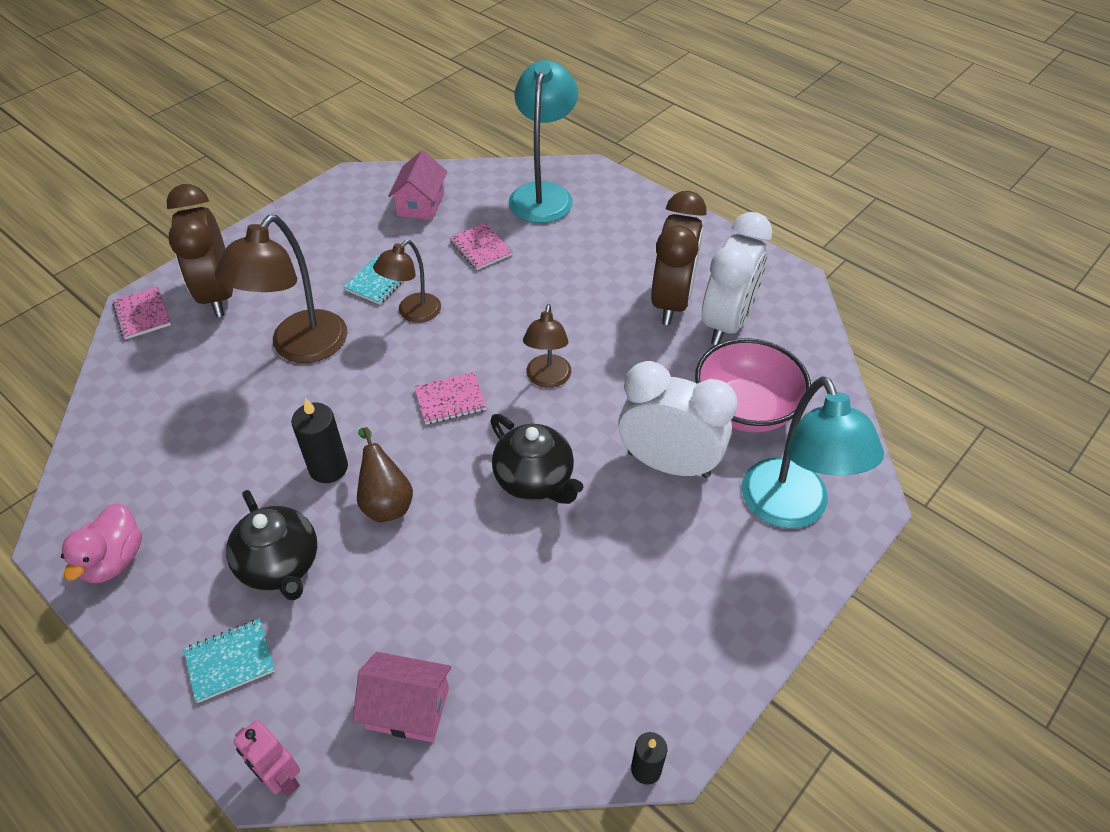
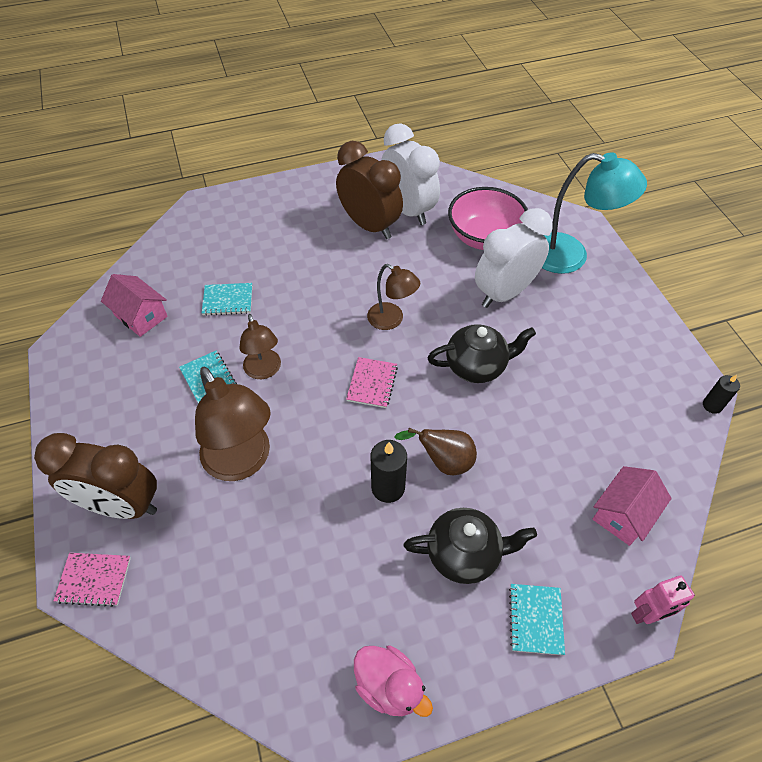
camera: 60 degrees left, 5 degrees up
pink notebook [449,223,513,270] -> turquoise notebook [202,283,252,316]
turquoise lamp [508,60,578,223] -> none

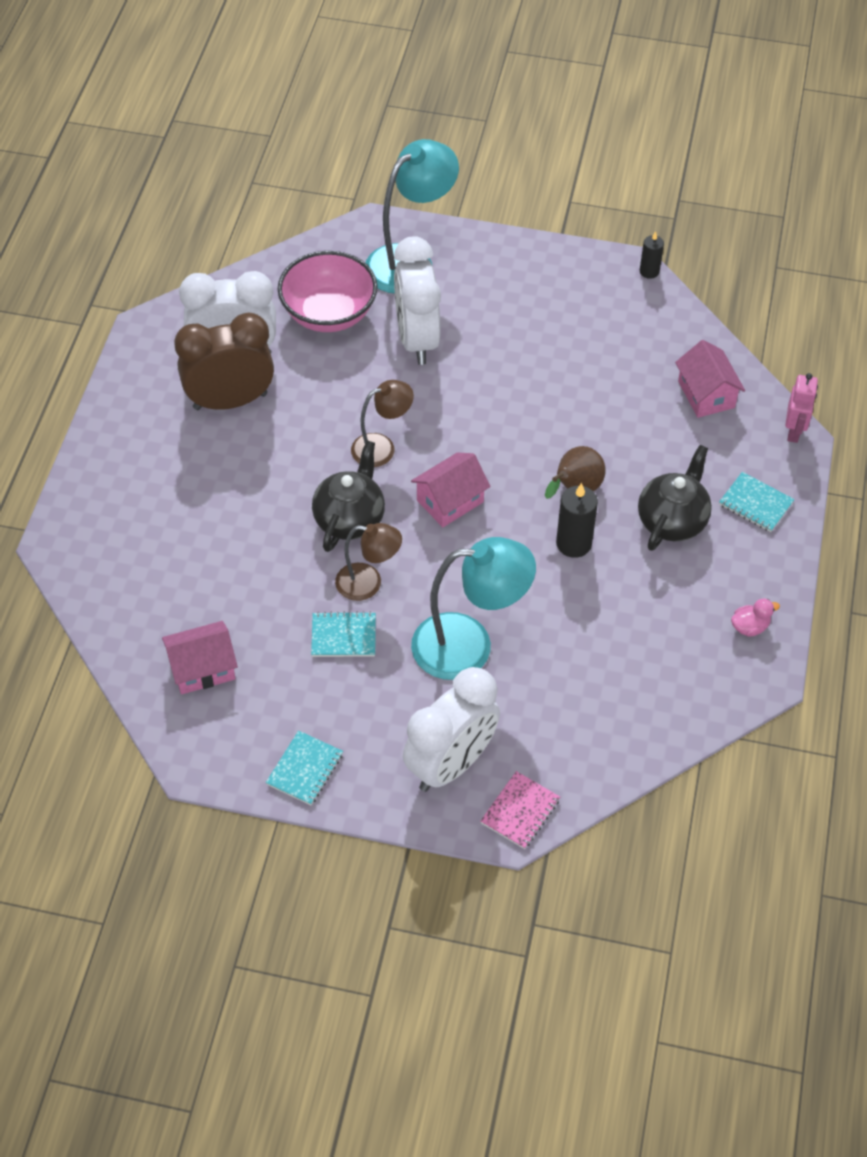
camera: 60 degrees left, 0 degrees up
brown clock [34,433,157,519] -> white clock [403,667,500,792]
brown lamp [195,366,271,481] -> turquoise lamp [411,537,536,680]
turquoise notebook [202,283,252,316] -> turquoise notebook moved to [266,731,343,805]
pink notebook [346,357,398,408] -> pink house [411,453,491,527]
pink duck [354,645,433,717] -> pink duck [731,598,780,637], size x0.62
black teapot [428,324,536,383] -> black teapot moved to [312,441,385,552]

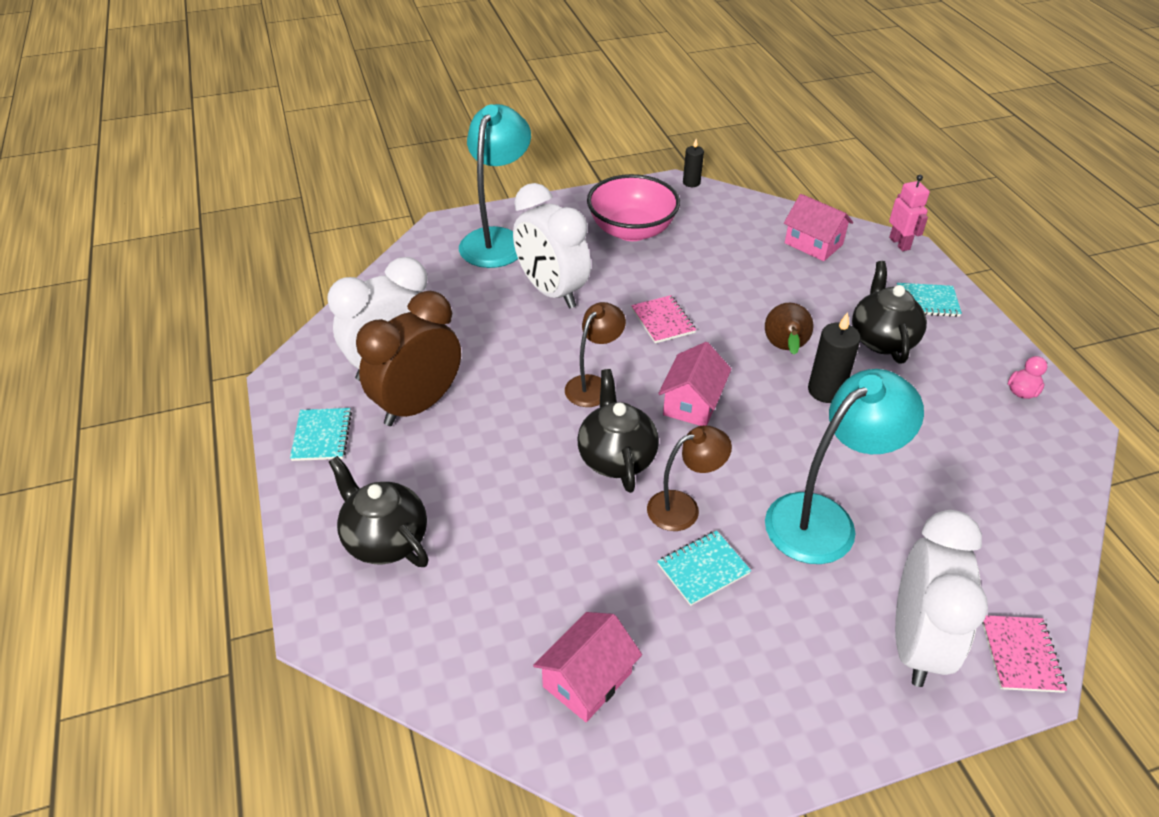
camera: 30 degrees left, 10 degrees down
turquoise notebook [266,731,343,805] -> turquoise notebook moved to [290,408,352,461]
pink bowl [278,251,378,332] -> pink bowl moved to [587,174,680,241]
none -> black teapot [329,456,429,567]
none -> pink notebook [631,295,696,343]

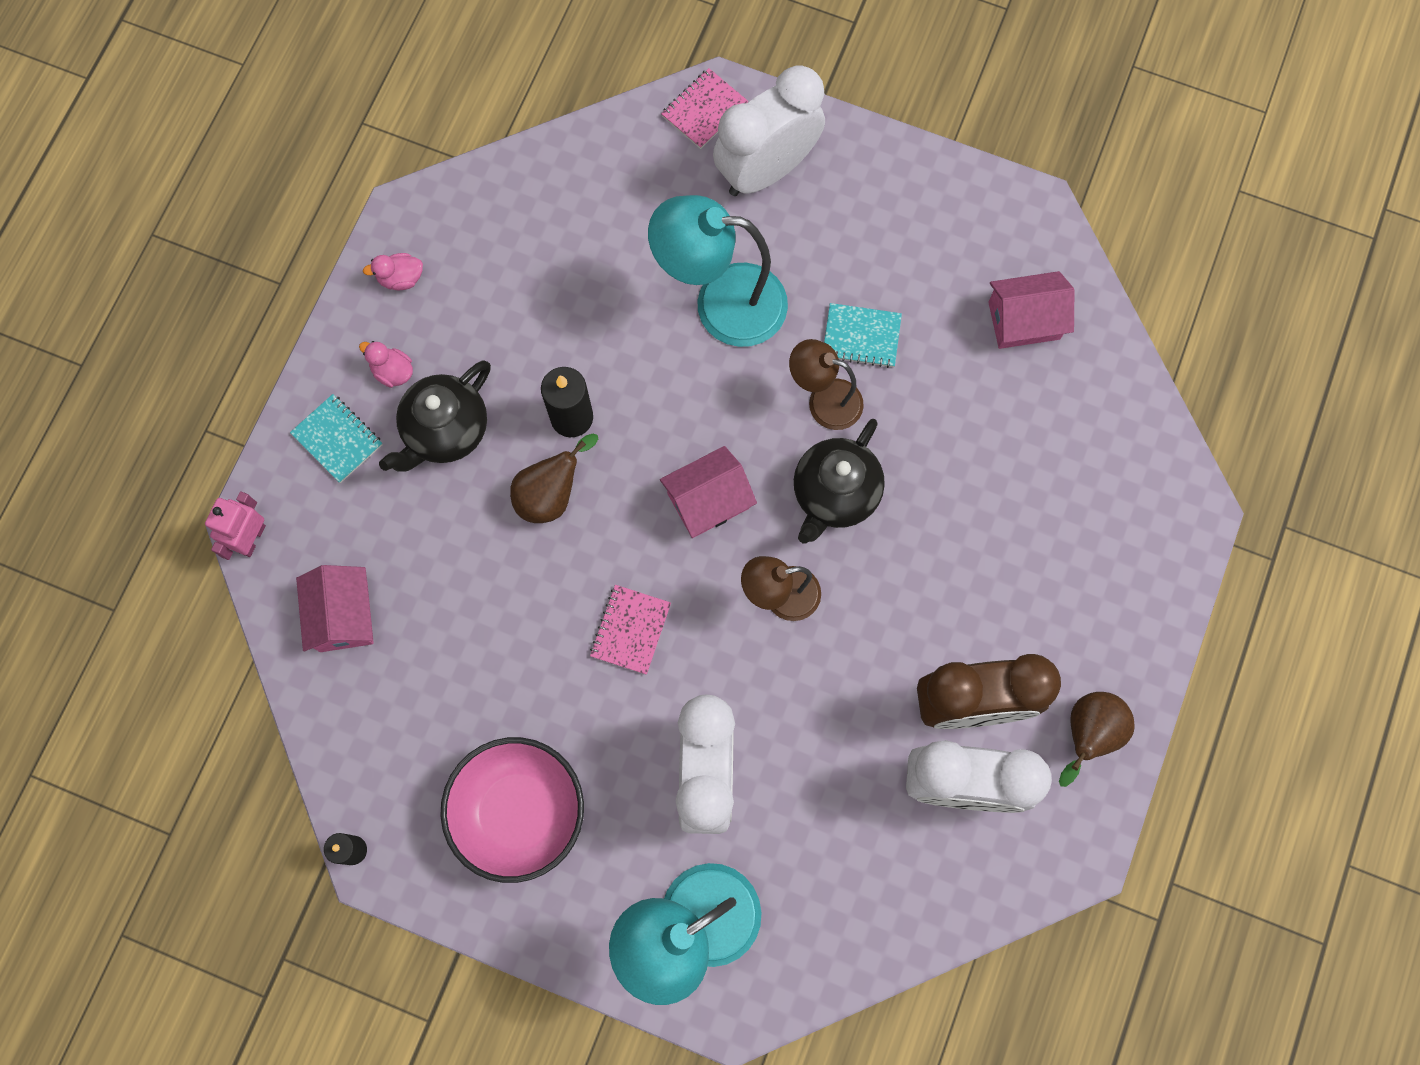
camera: 140 degrees left, 30 degrees up
turquoise notebook [290,408,352,461] -> brown pear [1059,692,1135,787]
black teapot [329,456,429,567] -> none
none -> pink duck [359,341,413,388]

